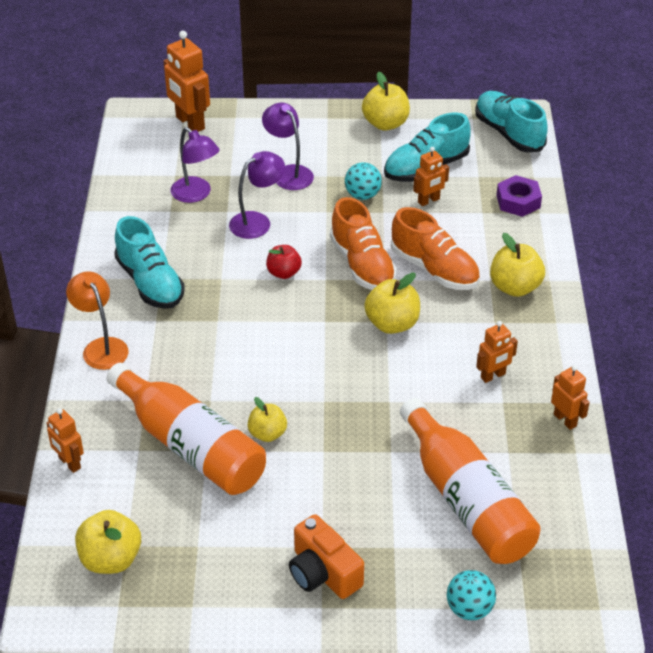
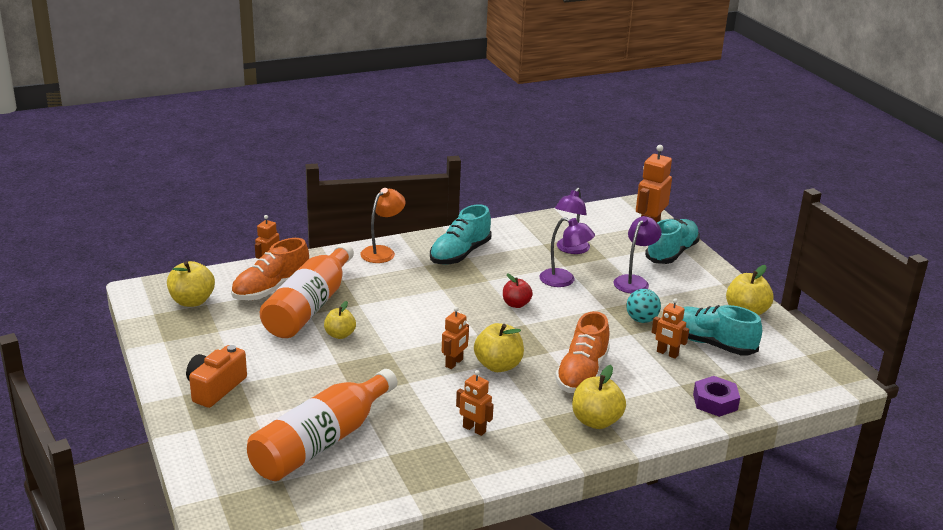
camera: 65 degrees right, 15 degrees down
orange shoe [330,197,397,290] -> orange shoe moved to [231,238,309,300]
turquoise ball [447,570,496,620] -> none
turquoise shoe [475,91,548,152] -> turquoise shoe moved to [645,219,700,264]
orange robot [551,365,590,430] -> orange robot moved to [442,307,469,369]

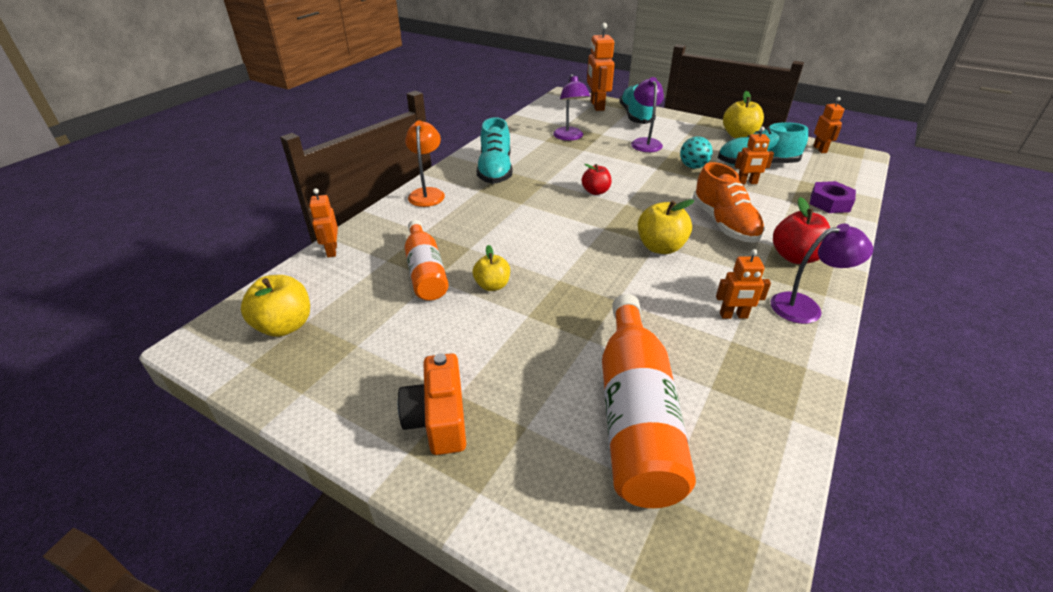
camera: 35 degrees left, 10 degrees up
orange shoe [231,238,309,300] -> none
orange bottle [260,243,354,338] -> orange bottle [405,220,449,301], size x0.64
orange robot [442,307,469,369] -> orange robot moved to [813,97,844,153]
purple lamp [539,217,595,287] -> purple lamp moved to [771,224,873,324]
yellow apple [572,365,626,429] -> red apple [773,197,830,264]

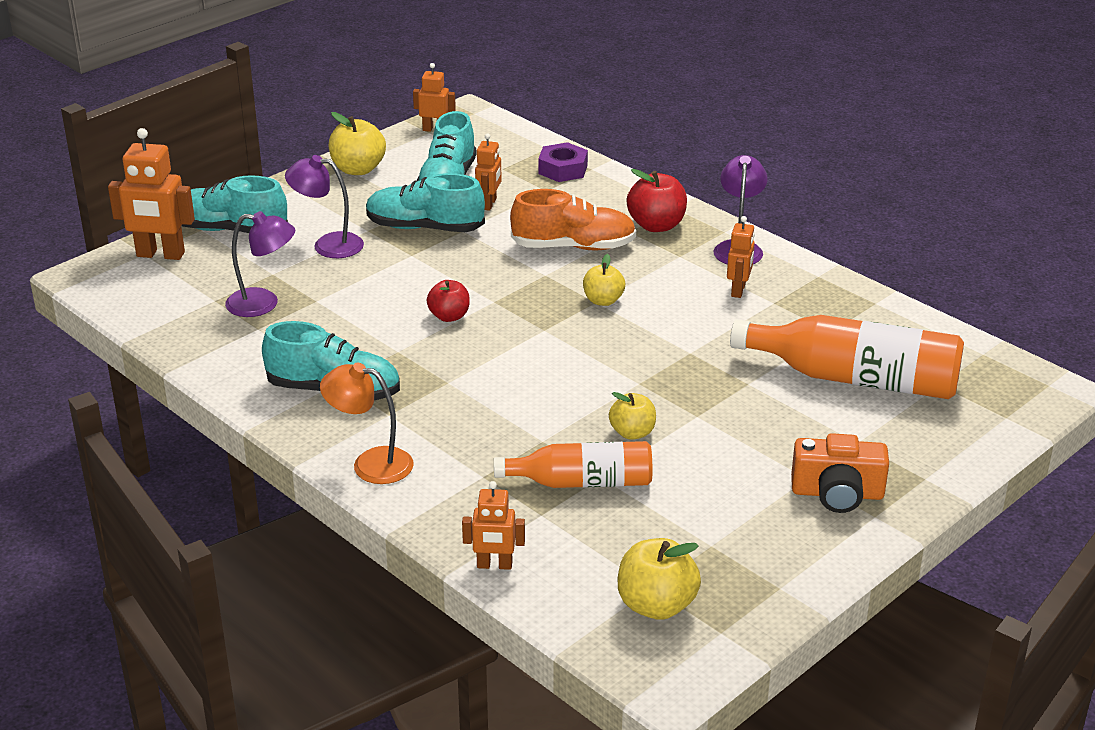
camera: 75 degrees left, 5 degrees down
yellow apple [638,199,694,254] -> yellow apple [583,254,625,306], size x0.66
turquoise ball [680,136,713,169] -> turquoise shoe [366,173,485,232]

